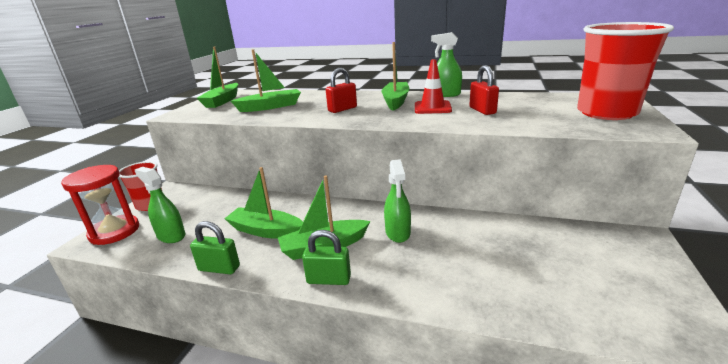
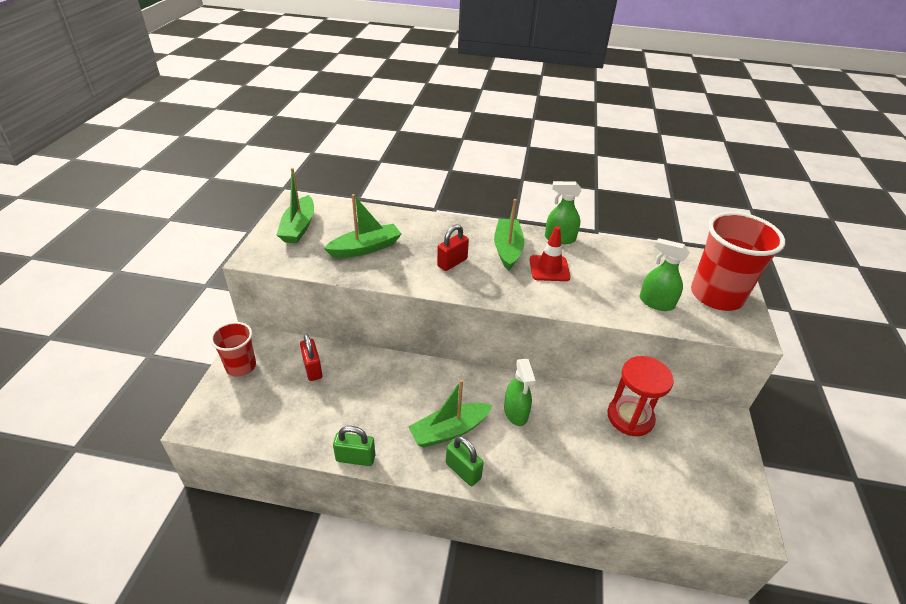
camera: 10 degrees left, 15 degrees up
red hourglass [61,165,139,245] -> red hourglass moved to [607,356,674,436]
green spray bottle [135,167,186,243] -> green spray bottle moved to [639,238,690,311]
green boat [224,167,303,239] -> none
green padlock [302,230,351,285] -> green padlock turned 45 degrees clockwise [446,436,484,486]
red padlock [469,65,499,115] -> red padlock moved to [300,334,322,381]

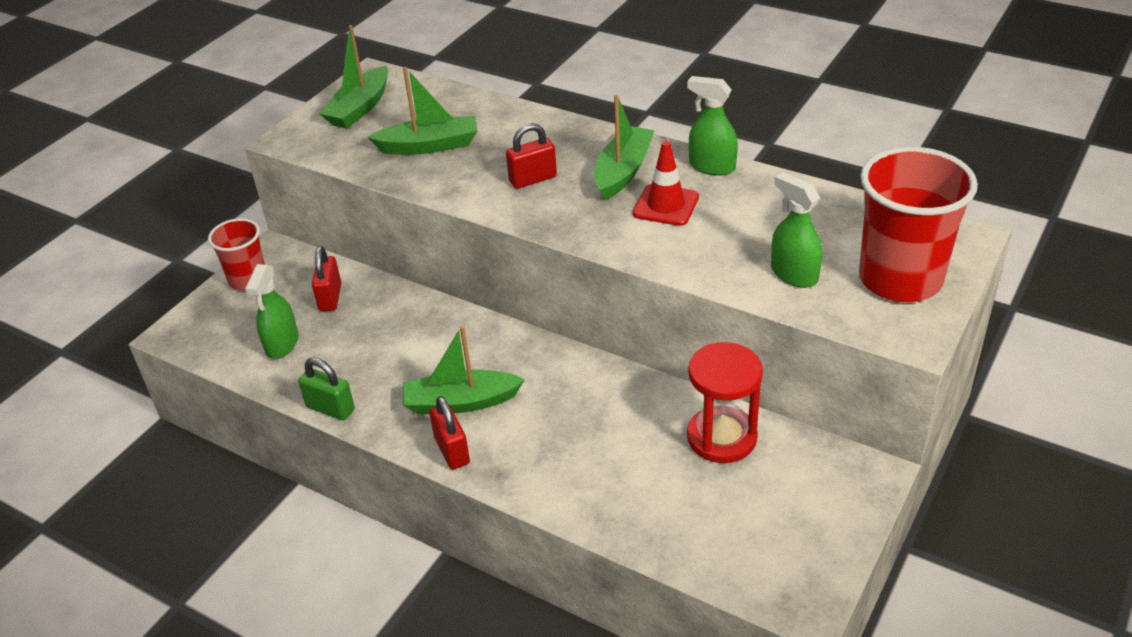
camera: 25 degrees right, 0 degrees up
green padlock [446,436,484,486] -> red padlock [429,396,470,470]
green spray bottle [504,359,536,426] -> green spray bottle moved to [245,264,298,359]

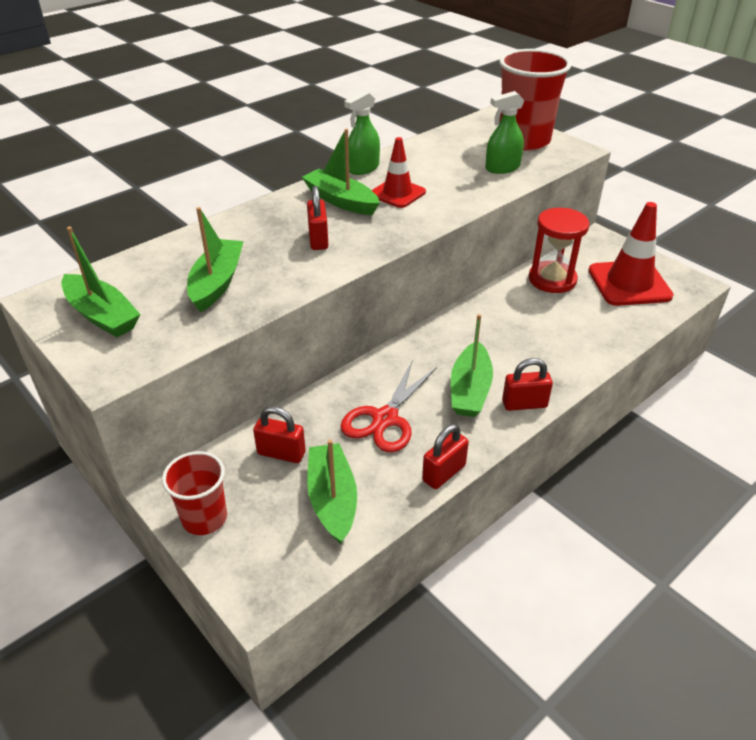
camera: 75 degrees left, 0 degrees up
green spray bottle [245,264,298,359] -> green boat [307,439,357,544]
green padlock [298,358,355,420] -> red padlock [422,424,469,489]
none -> red scissors [341,360,437,452]
none -> red traffic cone [588,202,674,306]

